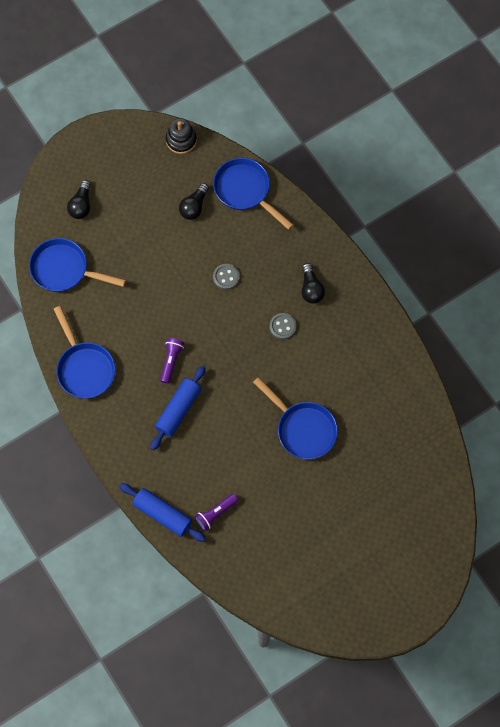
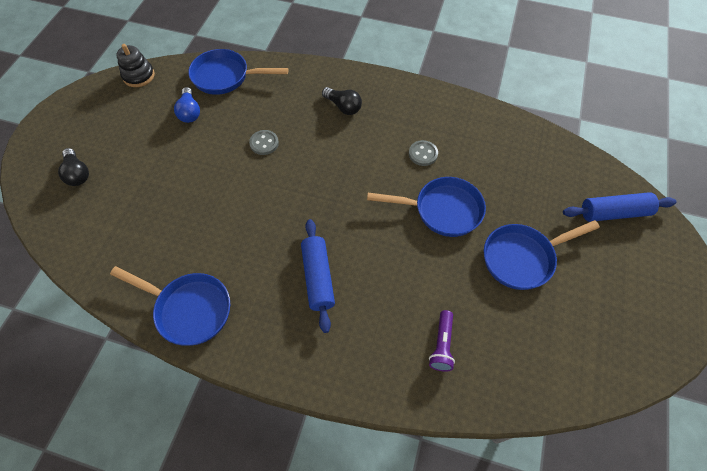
camera: 40 degrees left, 10 degrees down
blue pan [29,238,126,292] -> blue pan moved to [484,220,600,290]
blue rolling pin [119,483,206,542] -> blue rolling pin moved to [563,192,676,222]
purple flashlight [160,338,184,384] -> none
black light bulb [179,183,209,220] -> blue light bulb [174,87,200,123]
grey button [270,313,296,339] -> grey button moved to [409,140,438,166]

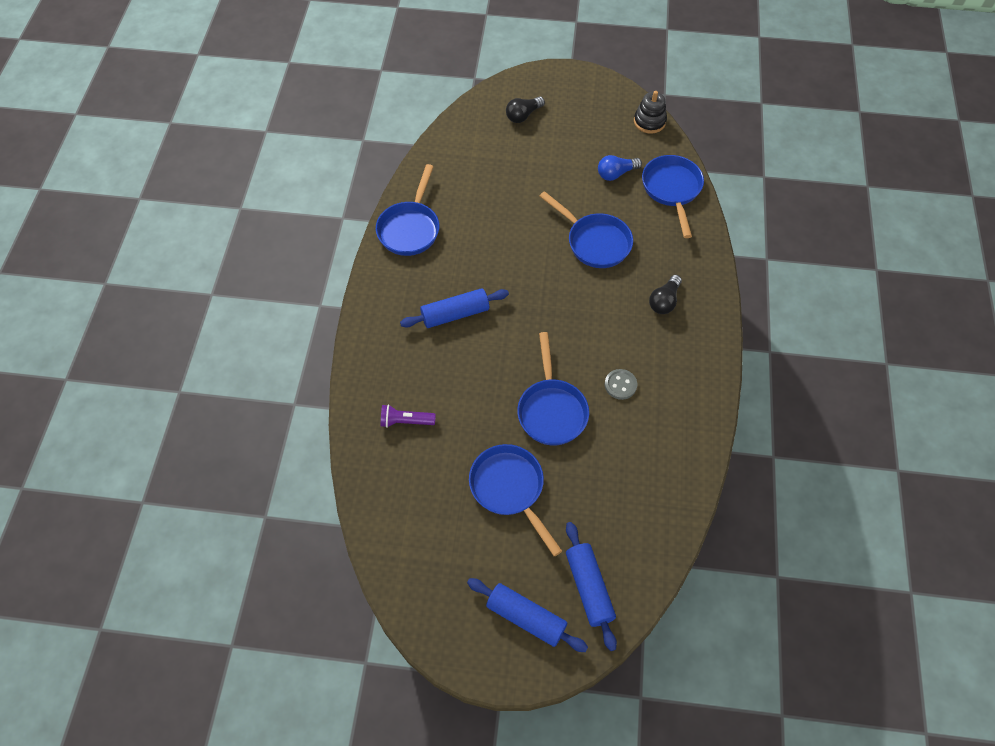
camera: 80 degrees right, 0 degrees up
grey button [249,130,279,155] -> blue pan [539,191,633,268]
none -> blue rolling pin [467,578,588,652]

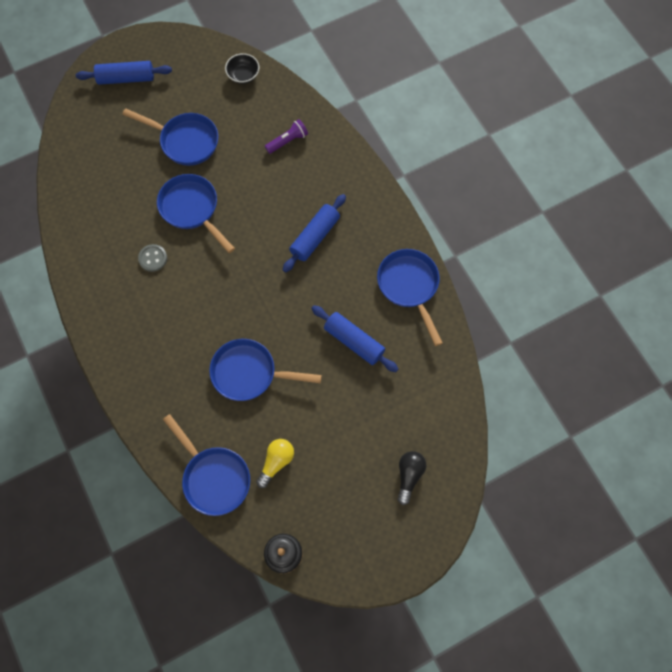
camera: 145 degrees right, 10 degrees up
blue rolling pin [566,522,617,651] -> blue rolling pin moved to [311,305,398,372]
blue light bulb [598,155,642,181] -> yellow light bulb [256,439,294,488]
black light bulb [649,275,682,314] -> none
none -> black bowl [225,53,259,84]

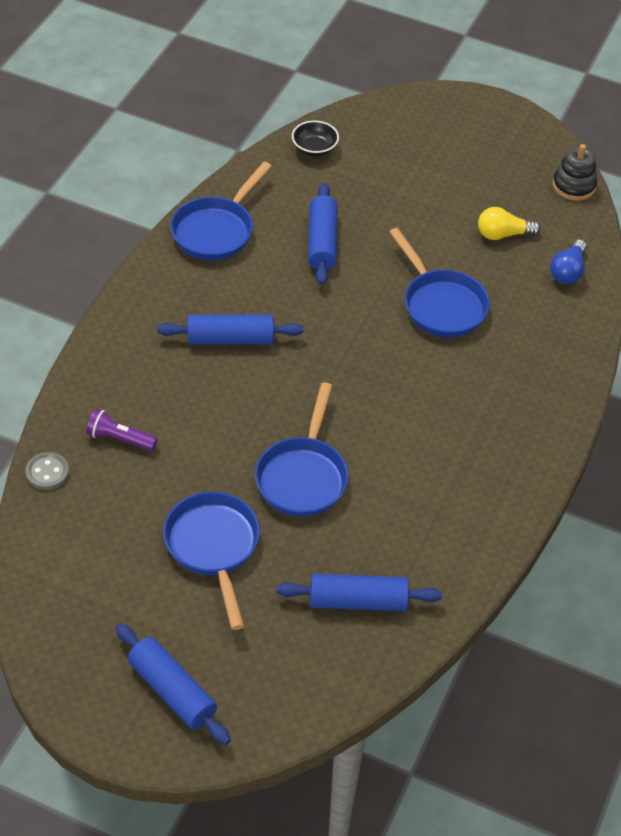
camera: 130 degrees left, 20 degrees down
grey button [138,244,167,272] -> grey button moved to [25,452,69,490]
blue pan [163,414,250,516] -> blue light bulb [550,239,587,284]
black bowl [225,53,259,84] -> black bowl moved to [292,121,339,157]
black light bulb [397,451,426,505] -> none
none -> blue rolling pin [276,574,442,611]

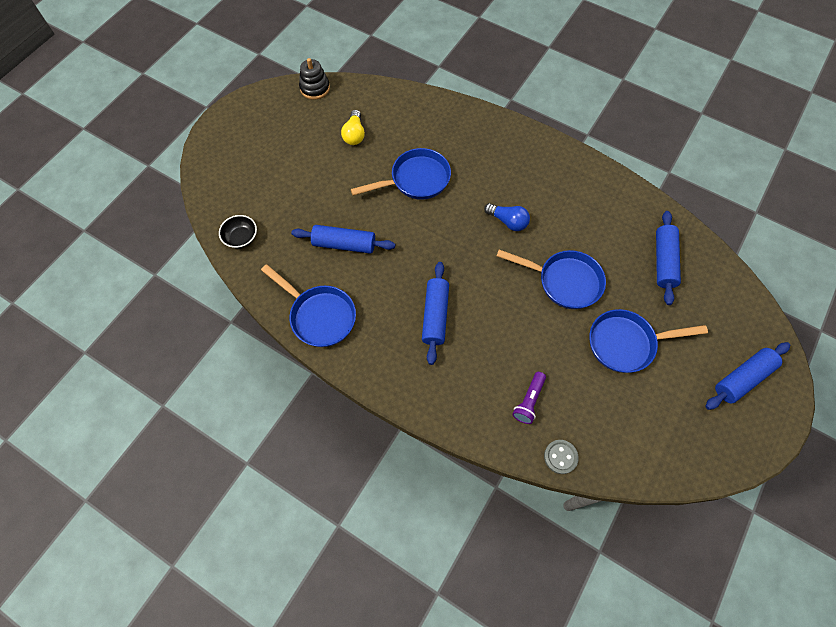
camera: 80 degrees left, 15 degrees up
blue light bulb [550,239,587,284] -> blue light bulb moved to [484,203,530,231]

